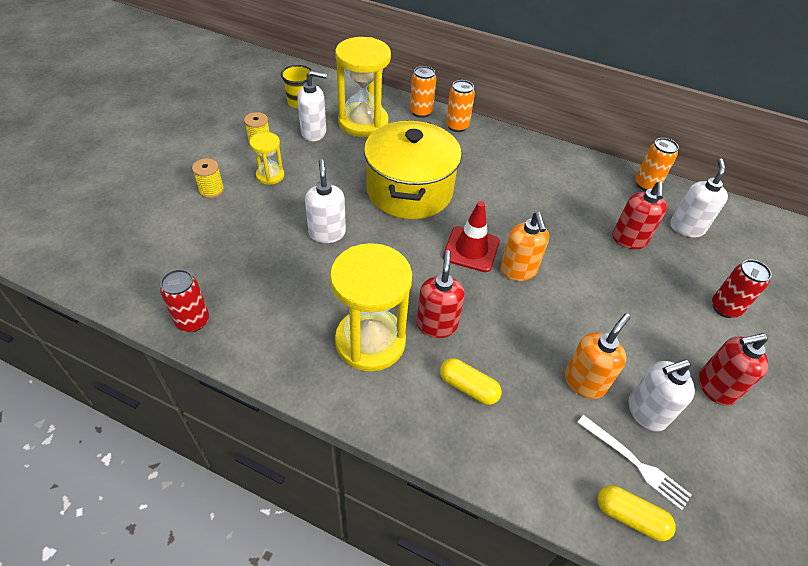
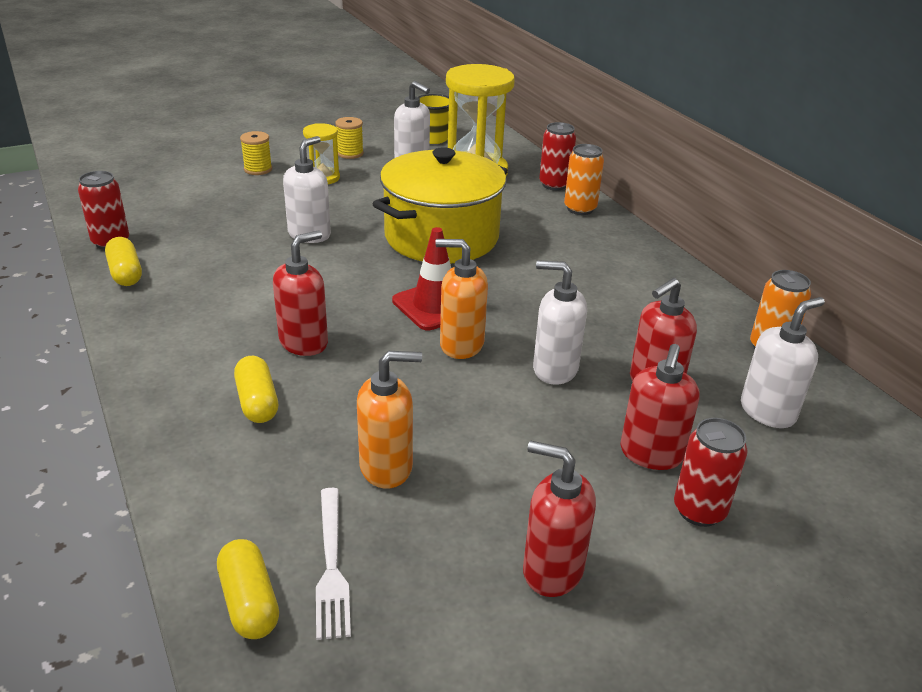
camera: 40 degrees right, 15 degrees down
yellow hourglass [330,243,412,372] -> none
orange can [410,66,436,118] -> red can [539,122,576,190]
orange soap dispenser [500,212,549,281] -> orange soap dispenser turned 75 degrees clockwise [435,239,488,359]
white soap dispenser [629,360,695,431] -> white soap dispenser moved to [533,260,587,385]
none -> yellow capsule [105,237,142,286]
none -> red soap dispenser [620,344,699,470]

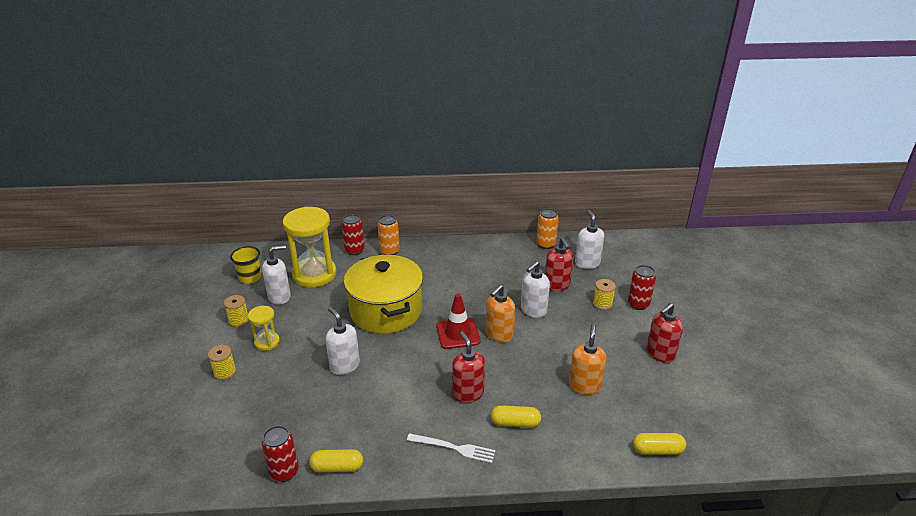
camera: 65 degrees left, 0 degrees up
white fork [316,488,351,640] -> white fork moved to [407,433,495,463]
red soap dispenser [620,344,699,470] -> yellow spool [593,279,616,310]

